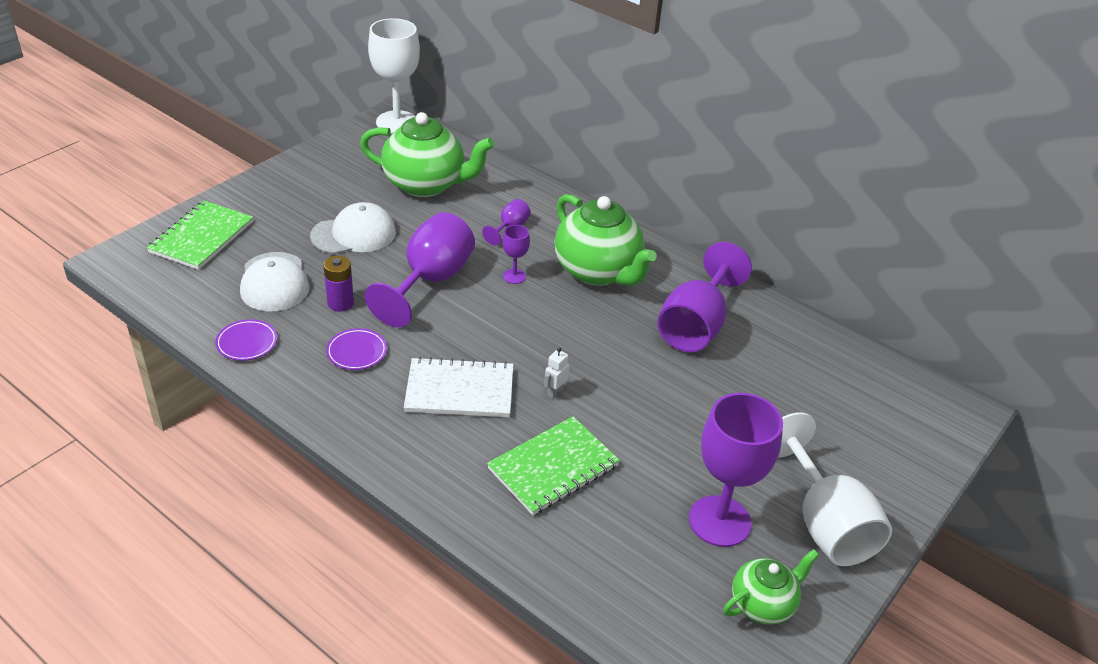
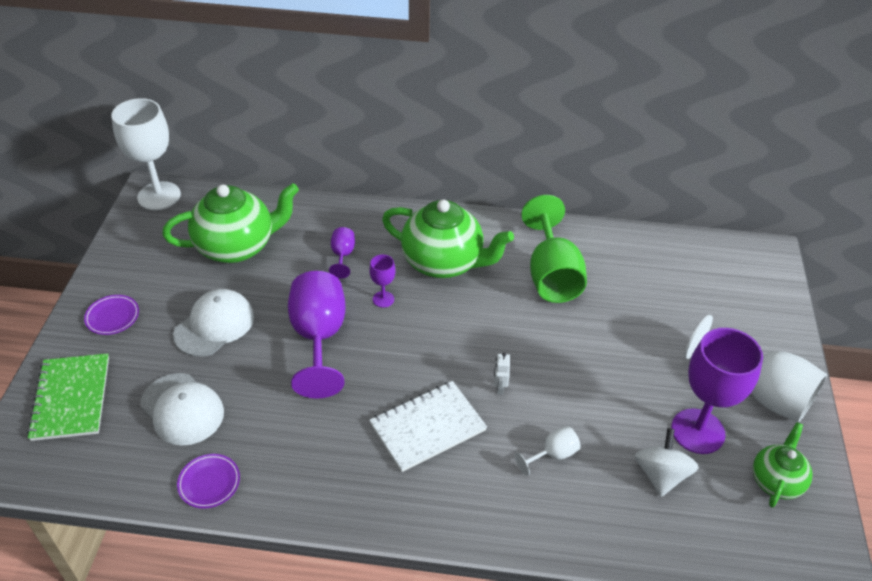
camera: 30 degrees left, 5 degrees up
purple battery [323,256,354,312] -> none
purple plate [326,328,387,370] -> purple plate moved to [84,295,139,335]
green notebook [487,416,620,515] -> white goblet [515,426,581,476]
purple goblet [657,242,752,352] -> green goblet [521,195,587,303]
none -> white spinning top [635,428,699,497]

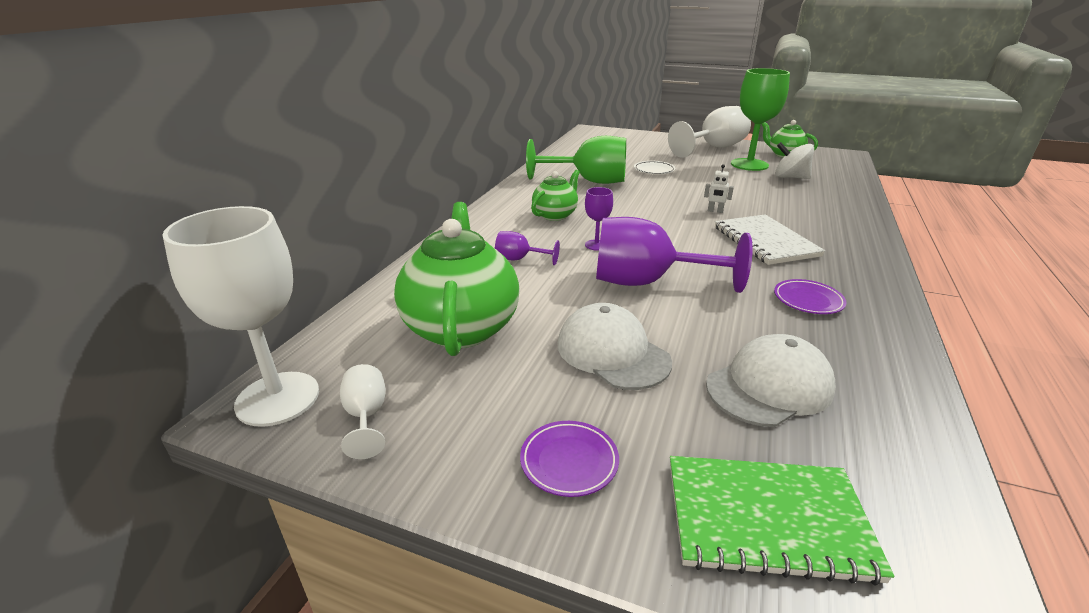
camera: 75 degrees left, 15 degrees down
purple plate [177,454,240,509] -> purple plate moved to [774,279,847,314]
green teapot [382,200,514,278] -> green teapot [531,170,580,221], size x0.56
white goblet [515,426,581,476] -> white goblet moved to [340,364,386,459]
purple goblet [671,328,763,454] -> green goblet [731,68,790,171]
none -> white plate [634,161,675,174]

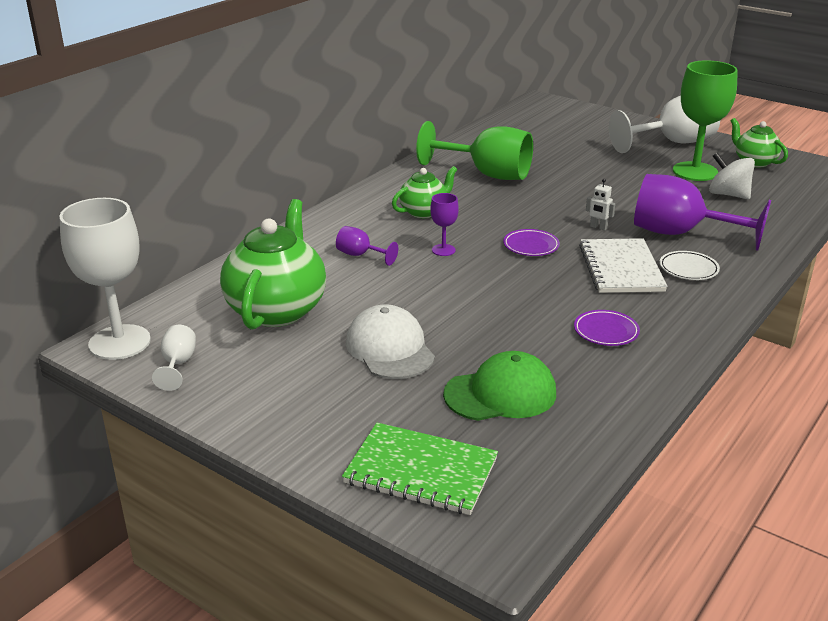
camera: 15 degrees right, 0 degrees up
purple plate [520,421,619,497] -> purple plate moved to [503,229,560,256]
purple goblet [596,217,753,293] -> purple goblet moved to [634,174,771,251]
white plate [634,161,675,174] -> white plate moved to [659,251,720,280]
white cap [706,334,836,427] -> green cap [443,351,556,421]

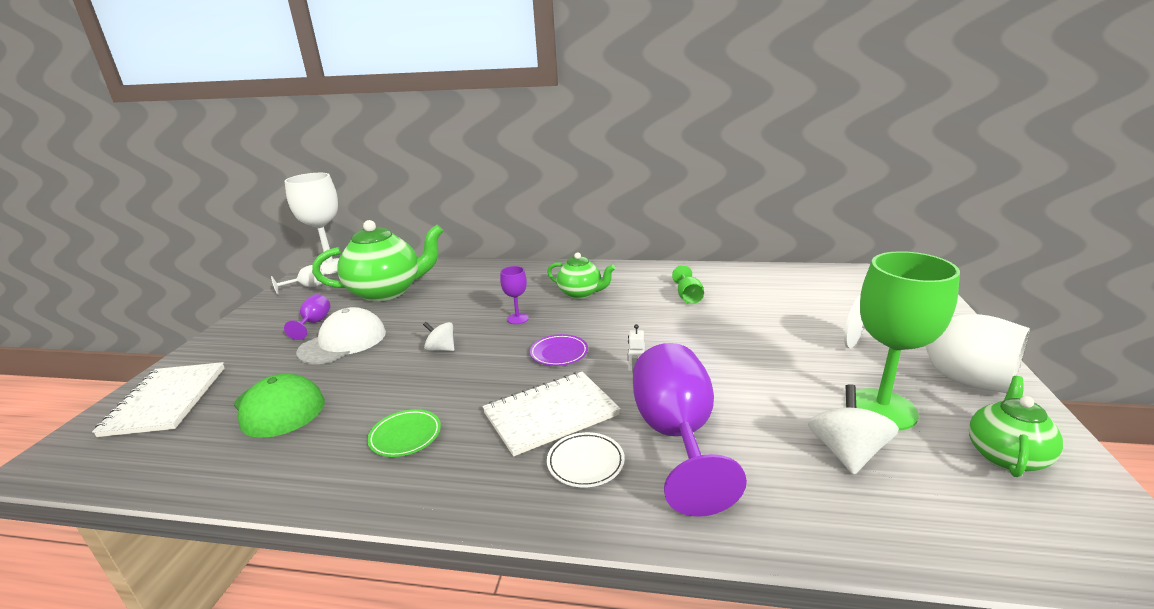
camera: 65 degrees right, 5 degrees down
purple goblet [336,226,398,266] -> purple goblet moved to [284,294,330,340]
green notebook [342,423,498,515] -> white notebook [92,362,225,437]
green goblet [416,121,533,180] -> green goblet [672,265,704,304], size x0.46
purple plate [574,310,640,346] -> green plate [367,409,441,457]
none -> white spinning top [423,322,454,351]

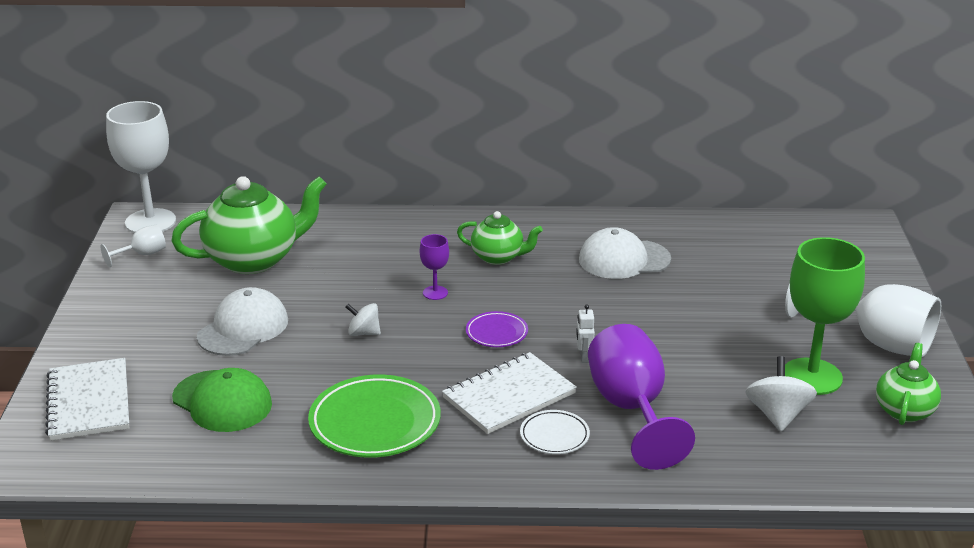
camera: 10 degrees left, 5 degrees up
purple goblet [284,294,330,340] -> none
green plate [367,409,441,457] -> green plate [308,375,441,458], size x1.92
green goblet [672,265,704,304] -> white cap [579,227,671,279]

